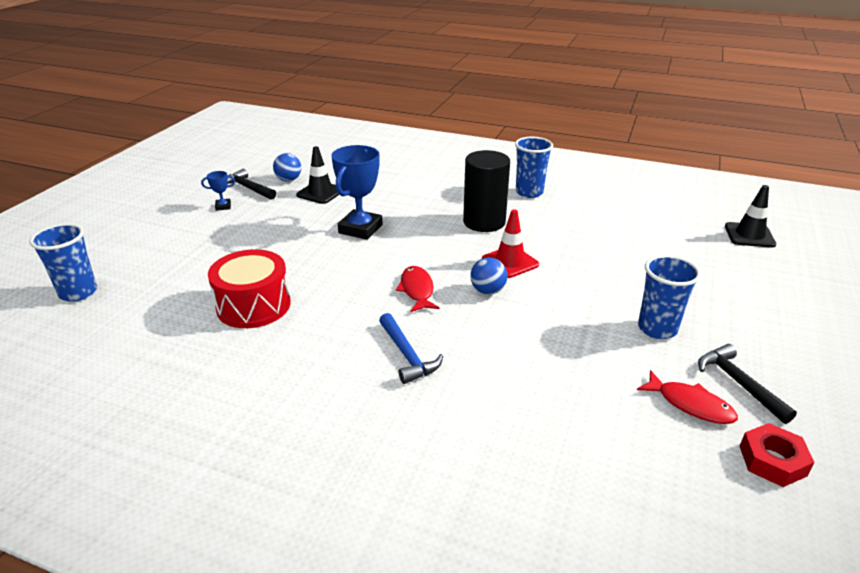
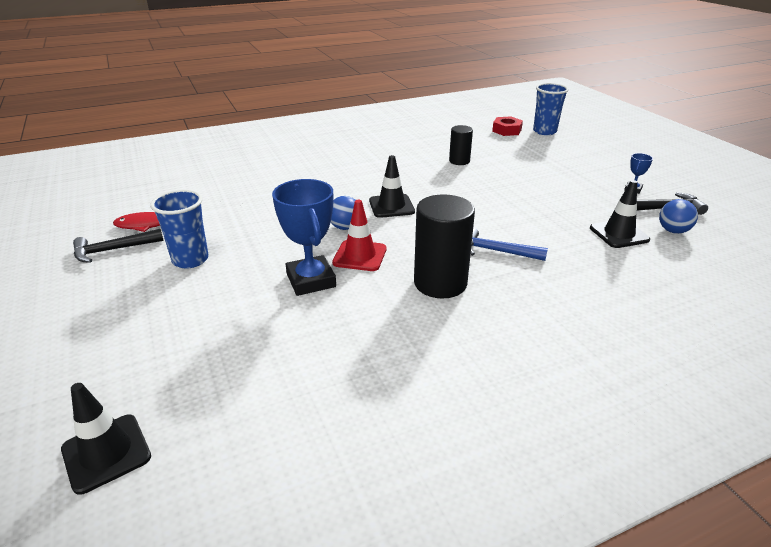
camera: 135 degrees right, 0 degrees up
red drum [208,249,291,328] -> black cylinder [449,125,473,165]
blue trophy [331,145,383,240] -> blue trophy moved to [272,179,336,296]
blue hammer [379,313,443,384] -> blue hammer moved to [470,227,548,261]
red fish [396,266,439,312] -> black traffic cone [369,155,415,218]
blue cup [515,137,553,198] -> none
black hammer [698,344,797,424] -> black hammer turned 135 degrees clockwise [73,229,164,263]
red nut [740,423,815,487] -> red nut moved to [492,116,523,136]

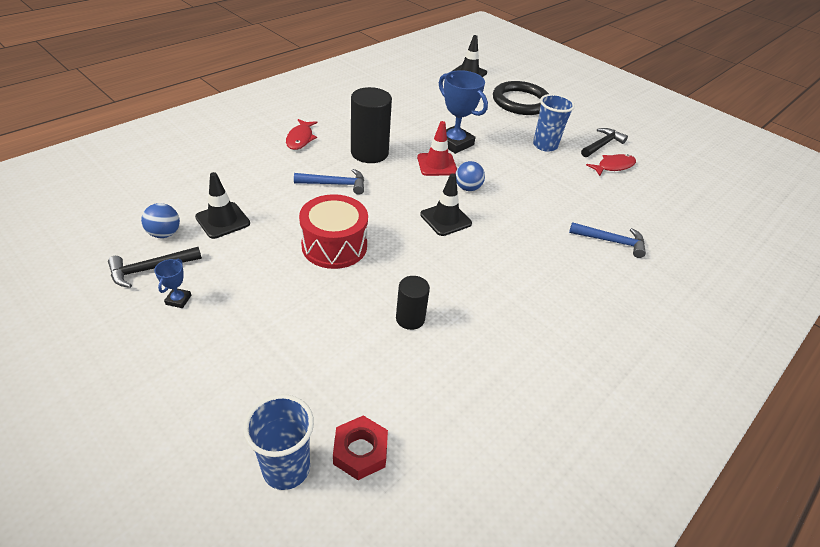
camera: 155 degrees right, 10 degrees up
none -> red fish [286,119,317,150]
none -> red drum [299,194,368,269]
none -> black ring [493,81,549,115]
none -> blue hammer [569,222,646,258]

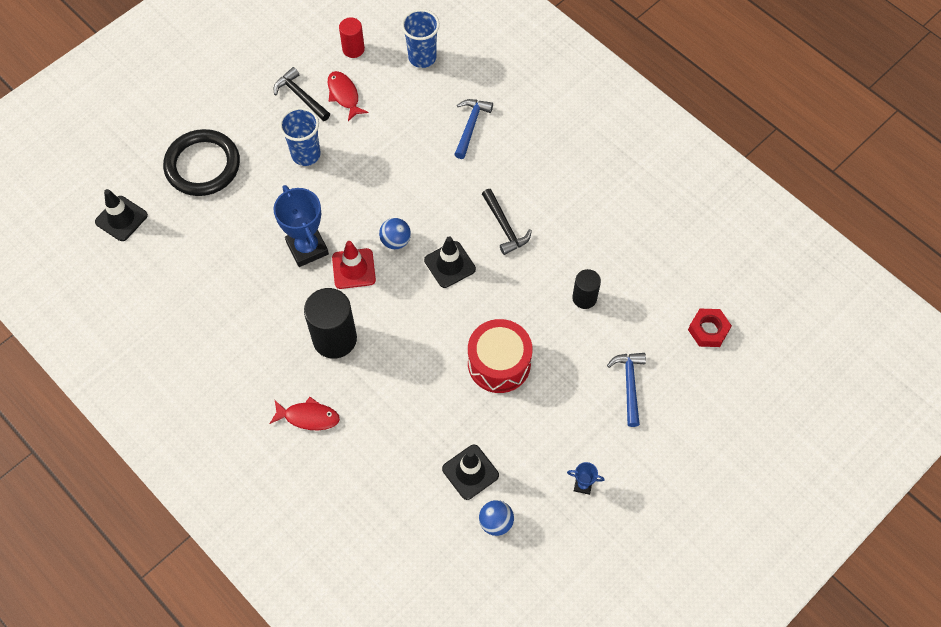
camera: 85 degrees left, 20 degrees up
black hammer [108,247,202,288] -> black hammer moved to [482,189,532,255]
blue cup [243,394,314,490] -> blue cup moved to [401,9,440,68]
blue hammer [294,169,364,195] -> blue hammer moved to [607,353,646,427]
blue trophy [439,70,488,154] -> blue trophy turned 75 degrees counterclockwise [273,185,329,267]
none -> red cylinder [339,17,365,58]

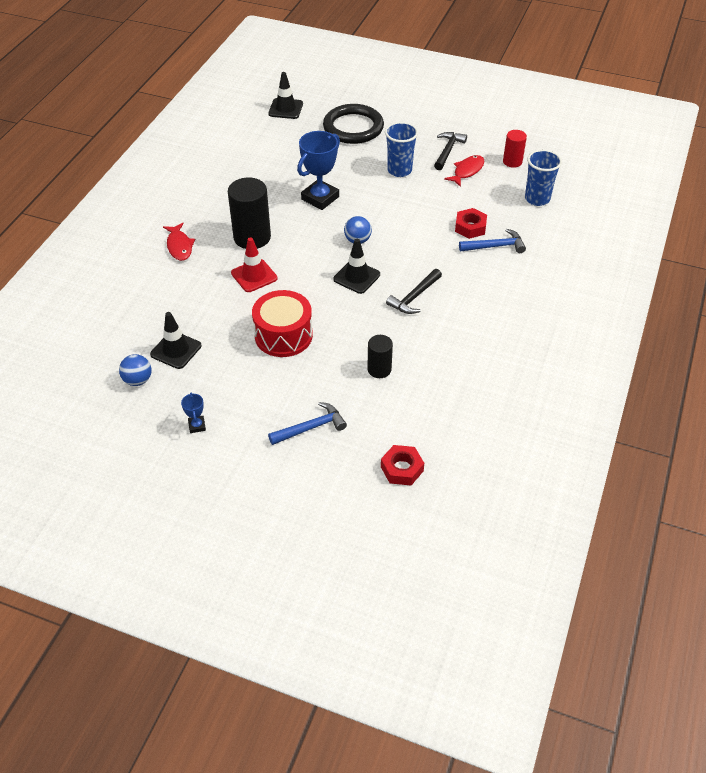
camera: 65 degrees right, 15 degrees down
red traffic cone [332,241,376,289] -> red traffic cone moved to [231,237,278,292]
none -> red nut [455,208,487,239]

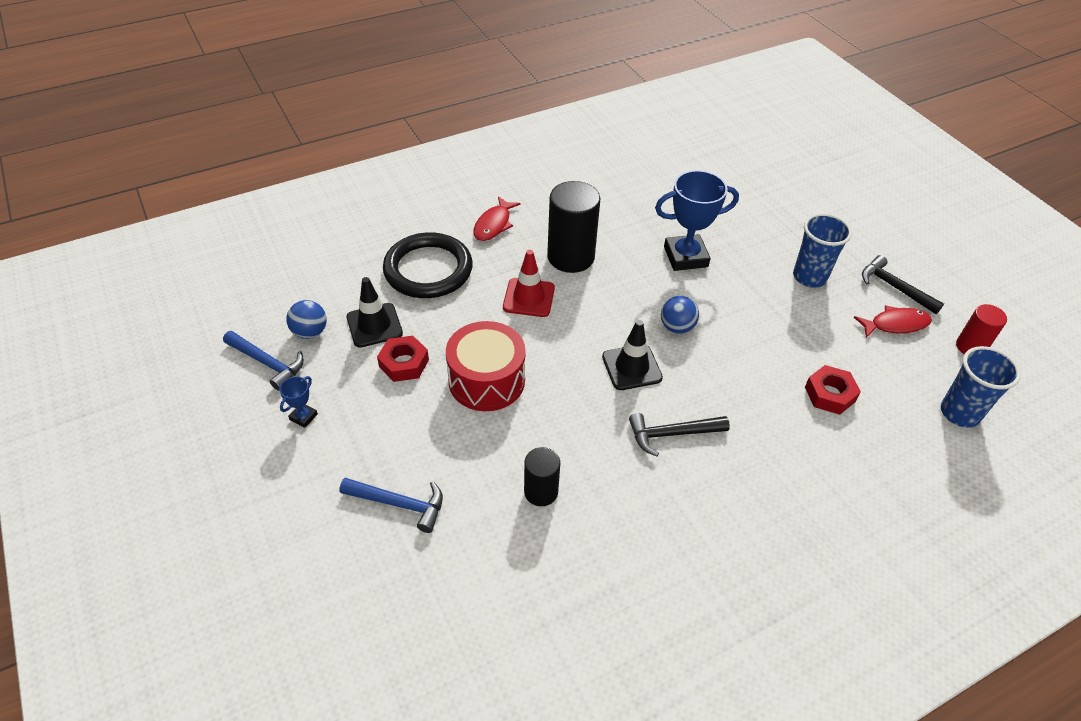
camera: 40 degrees right, 0 degrees up
black traffic cone [268,72,303,119] -> none
black ring [323,104,384,144] -> black ring moved to [383,232,473,298]
red nut [381,445,424,485] -> red nut moved to [377,336,429,382]
black hammer [434,132,467,170] -> black hammer turned 105 degrees counterclockwise [862,255,944,314]
blue hammer [459,229,526,253] -> blue hammer moved to [223,331,304,391]

